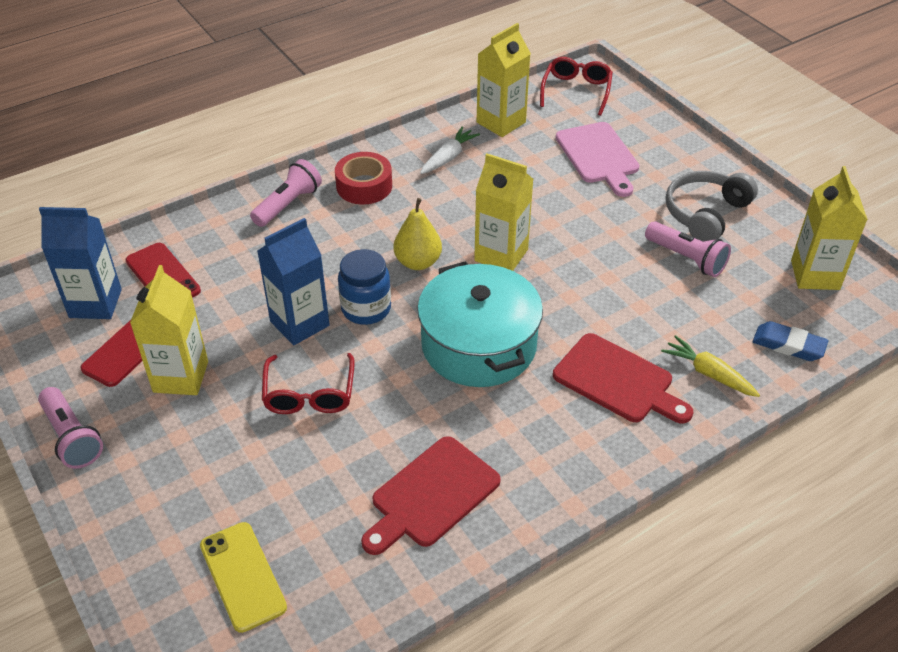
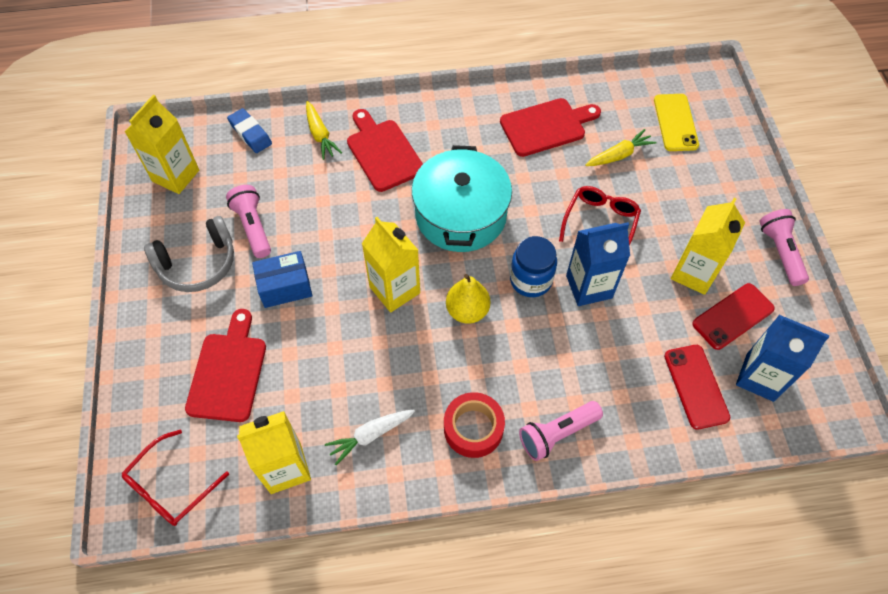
camera: 155 degrees left, 15 degrees up
pink cutting board [556,122,640,197] -> red cutting board [185,309,266,422]
none -> blue box [252,251,312,308]
none -> yellow carrot [585,129,657,166]

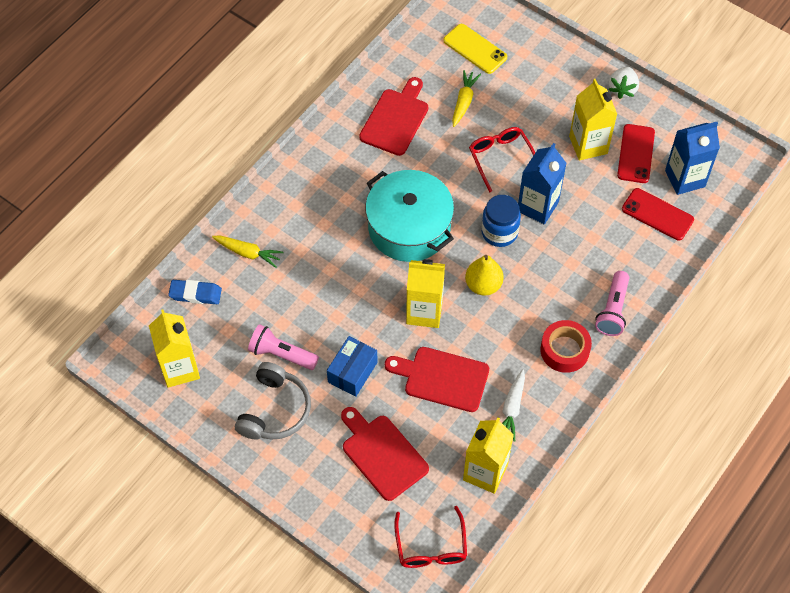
camera: 45 degrees left, 0 degrees up
red cutting board [347,109,423,192] -> red cutting board moved to [385,347,489,412]
pink flashlight [760,209,809,286] -> white strawberry [608,67,639,99]

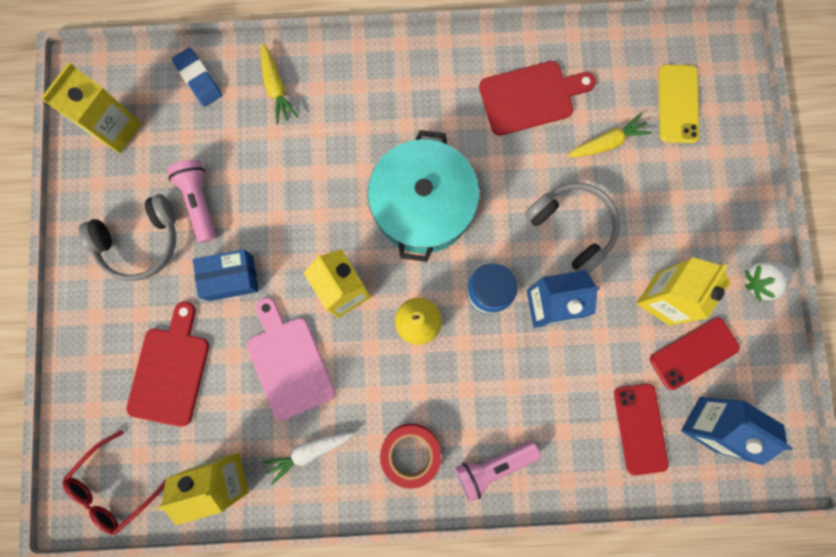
camera: 50 degrees right, 20 degrees up
red cutting board [385,347,489,412] -> pink cutting board [247,297,335,421]
red glasses [469,127,535,192] -> grey headphones [525,183,620,274]

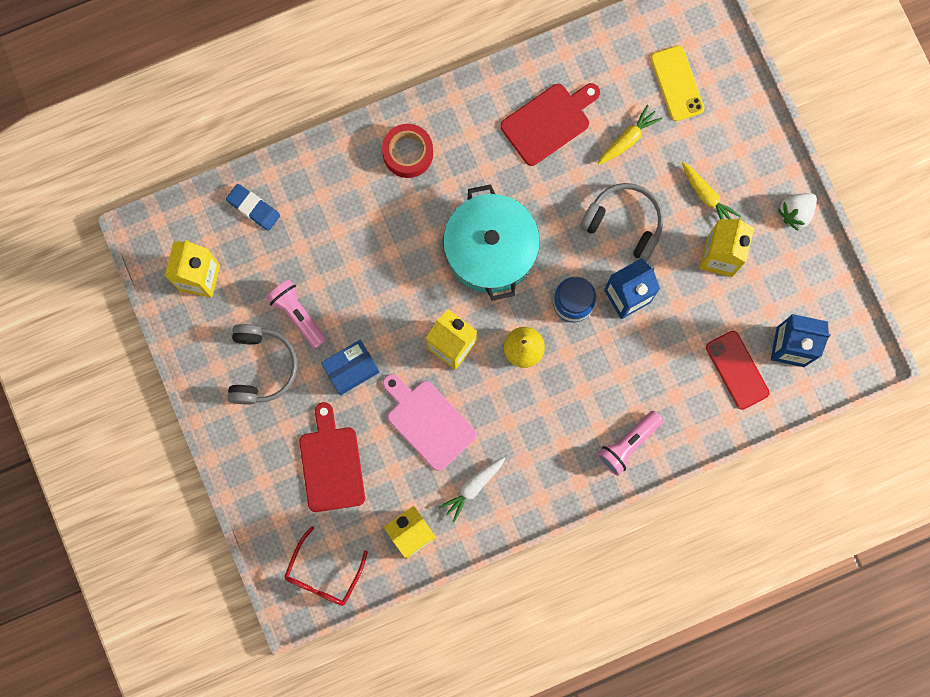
camera: 20 degrees left, 0 degrees up
grey headphones [78,194,176,281] -> grey headphones turned 45 degrees counterclockwise [227,324,298,405]
yellow carrot [261,43,298,124] -> yellow carrot moved to [682,162,741,219]
red tape [380,424,441,489] -> red tape moved to [382,124,433,178]
red phone [650,317,740,390] -> none

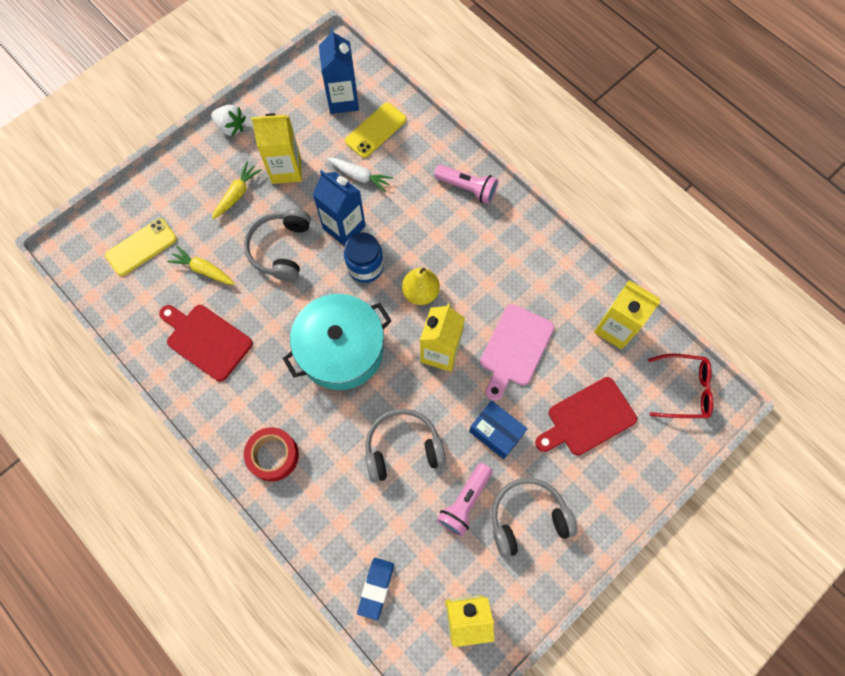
camera: 110 degrees left, 10 degrees down
white carrot [439,457,505,522] -> white carrot moved to [327,158,393,192]
red phone [706,331,770,410] -> yellow phone [345,103,407,158]
none -> grey headphones [365,409,446,483]

